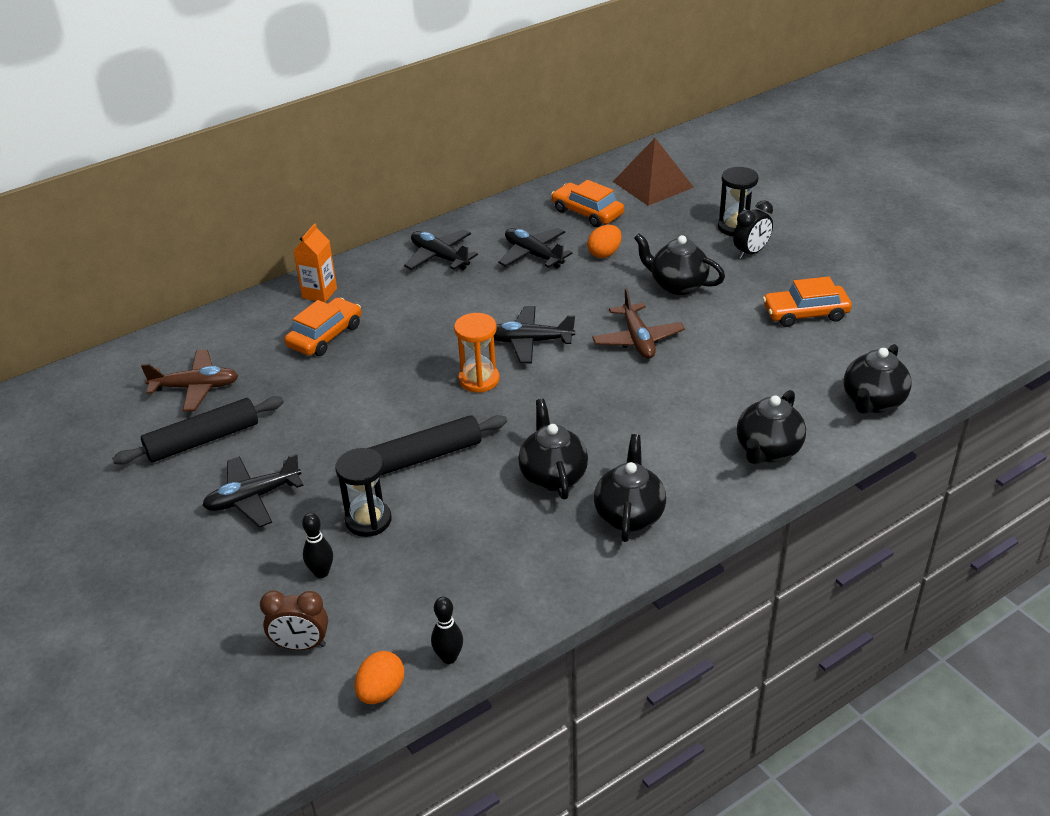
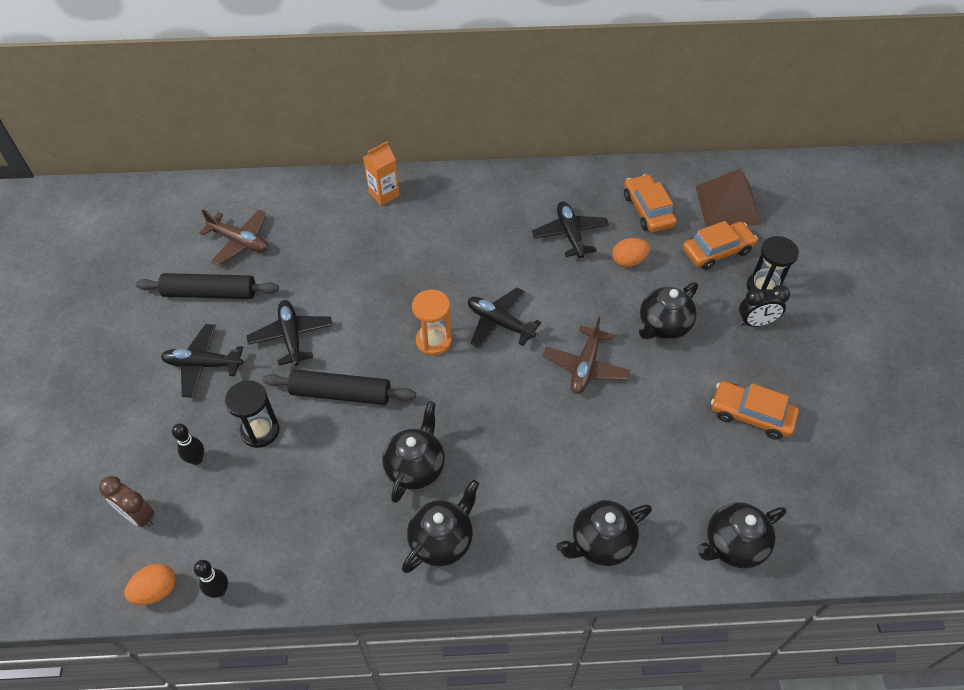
camera: 30 degrees right, 15 degrees up
orange car [284,298,362,356] -> orange car moved to [682,221,758,270]
black plane [404,229,478,270] -> black plane moved to [247,300,333,366]
black teapot [634,233,725,295] -> black teapot turned 105 degrees counterclockwise [638,282,698,339]

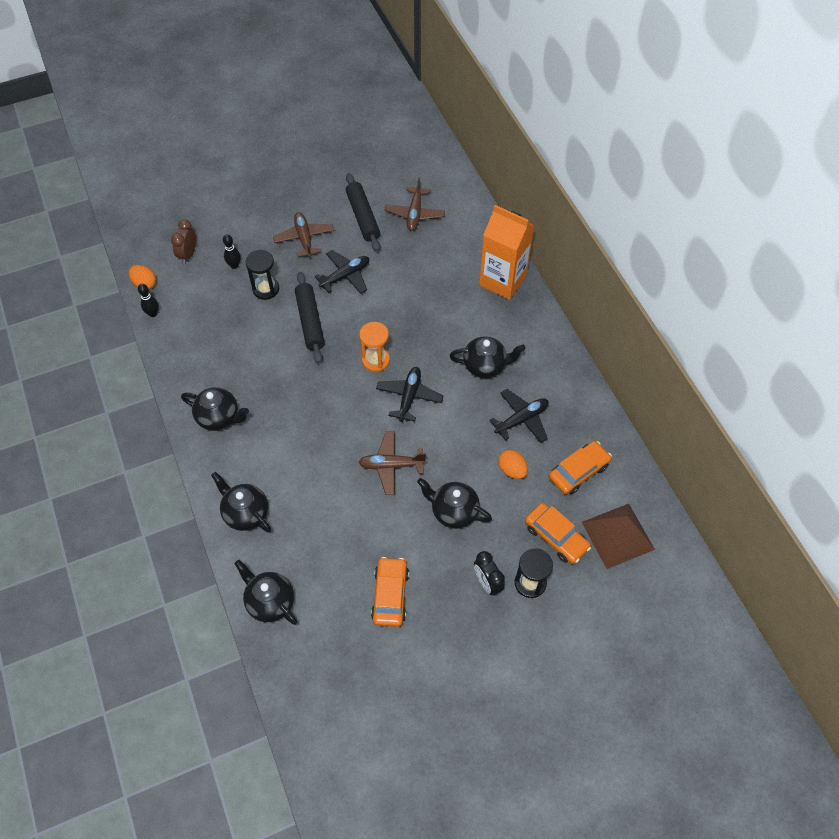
camera: 70 degrees right, 5 degrees up
black plane [161,324,243,398] -> brown plane [273,212,334,258]
orange carton [363,141,400,206] -> orange carton [479,205,535,300], size x1.86
black teapot [382,401,445,503] -> black teapot moved to [449,336,526,378]

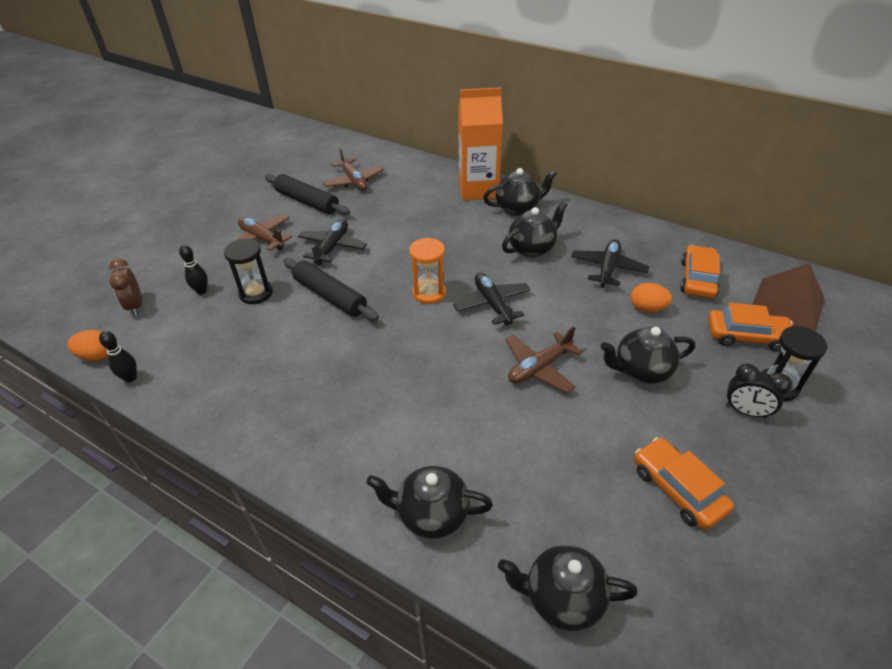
camera: 35 degrees left, 15 degrees down
black teapot [181,387,249,431] -> black teapot moved to [483,168,557,216]

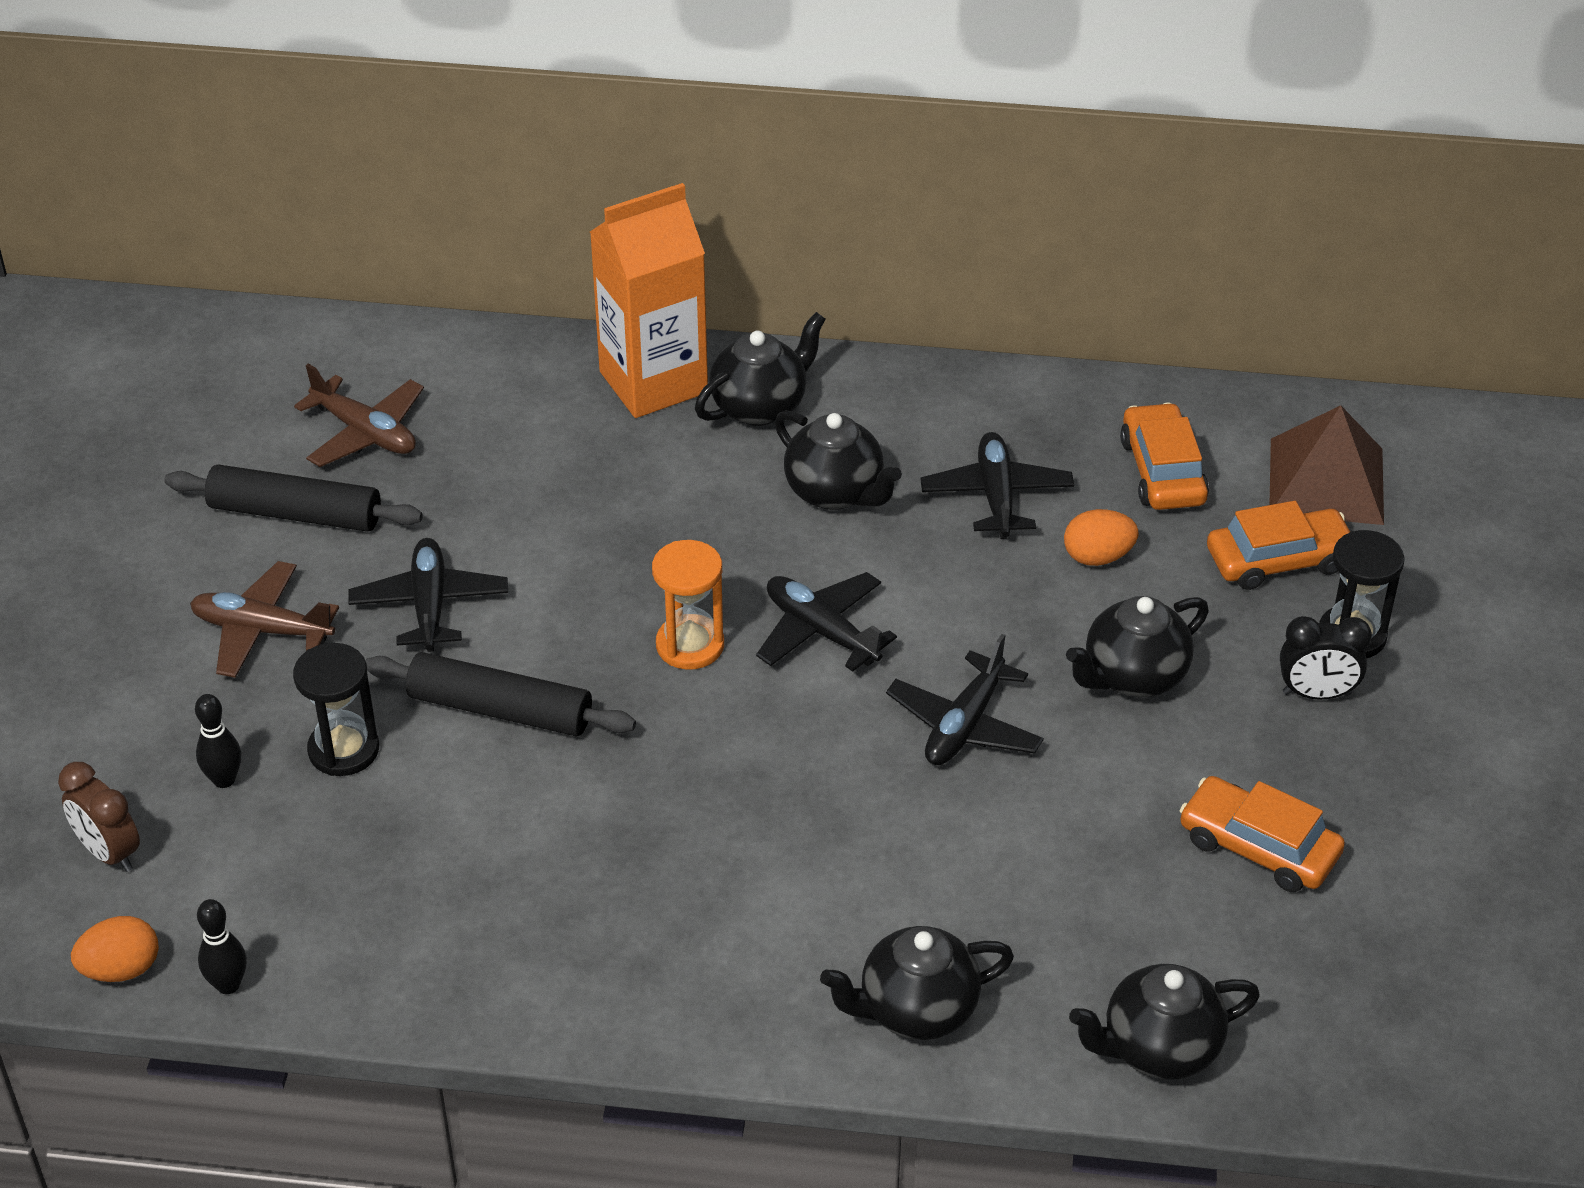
camera: 25 degrees left, 0 degrees up
black teapot [502,201,567,257] -> black teapot turned 105 degrees clockwise [775,410,902,510]
brown plane [505,327,582,393] -> black plane [886,634,1044,765]

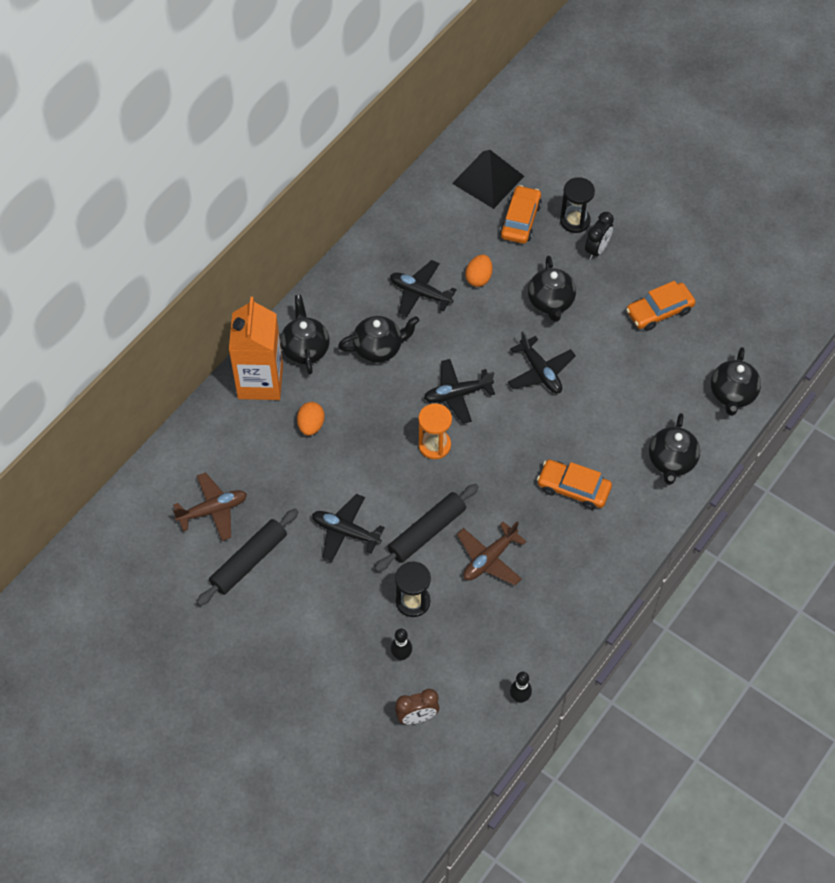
camera: 60 degrees left, 15 degrees up
orange egg [71,916,159,982] -> orange egg moved to [297,402,325,436]
brown plane [190,561,339,678] -> brown plane moved to [457,521,527,585]
orange car [1120,403,1209,510] -> orange car moved to [537,460,612,510]
brown pyramid [1269,405,1384,525] -> black pyramid [452,150,524,209]

